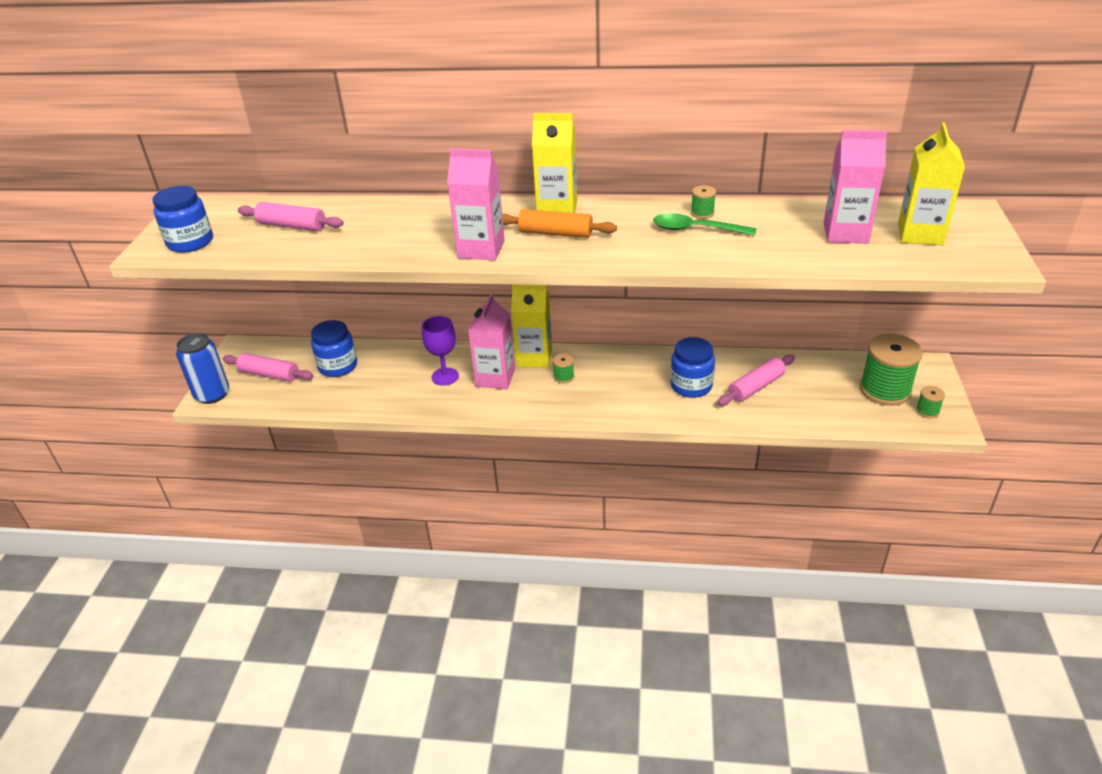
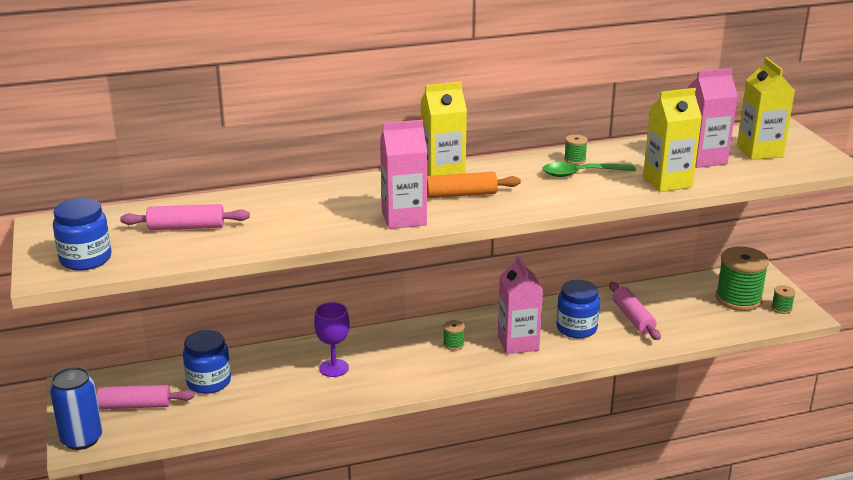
camera: 25 degrees left, 10 degrees down
pink carton [468,294,515,389] -> pink carton moved to [498,255,543,354]
yellow carton [511,285,552,368] -> yellow carton moved to [643,88,702,192]
pink rolling pin [718,355,795,406] -> pink rolling pin turned 45 degrees counterclockwise [609,282,661,340]

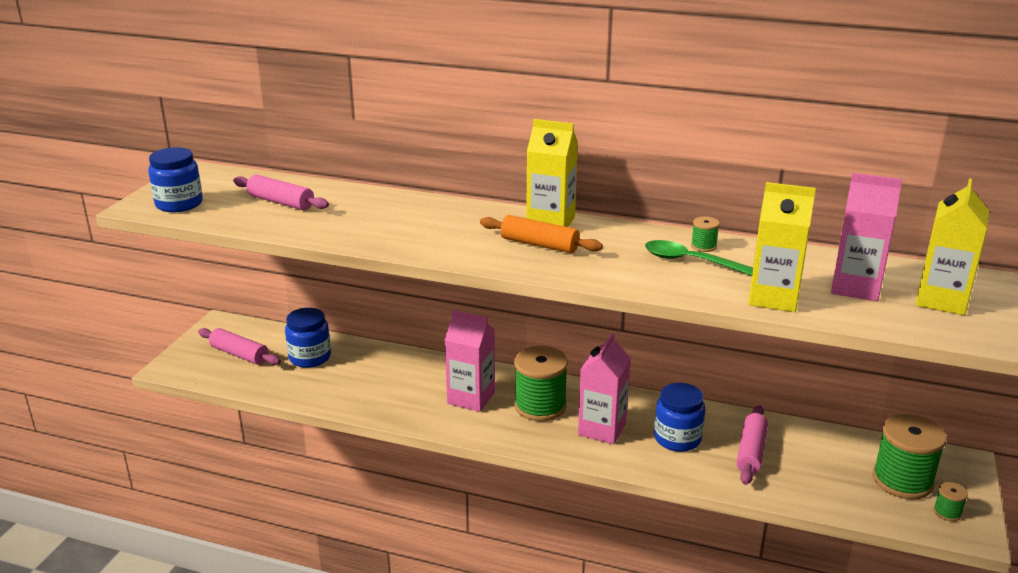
camera: 35 degrees right, 0 degrees up
blue can [50,367,103,450] -> none
purple goblet [314,302,350,377] -> none
pink carton [380,120,427,229] -> pink carton moved to [445,310,495,412]
green spool [443,320,465,350] -> green spool [514,346,568,421], size x2.27

